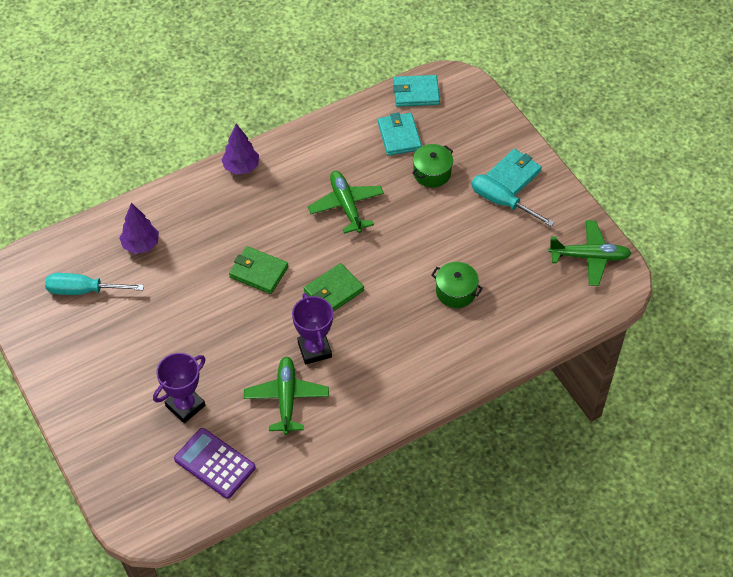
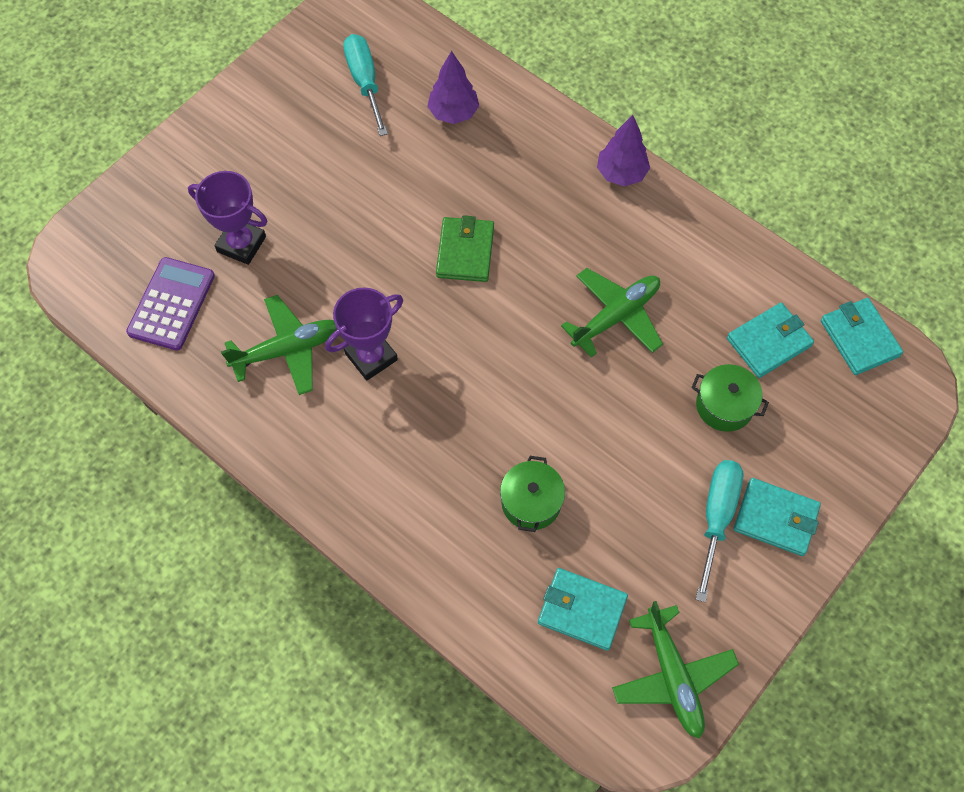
camera: 70 degrees right, 10 degrees up
green wallet [304,263,364,312] -> none
none -> turquoise wallet [538,568,628,651]

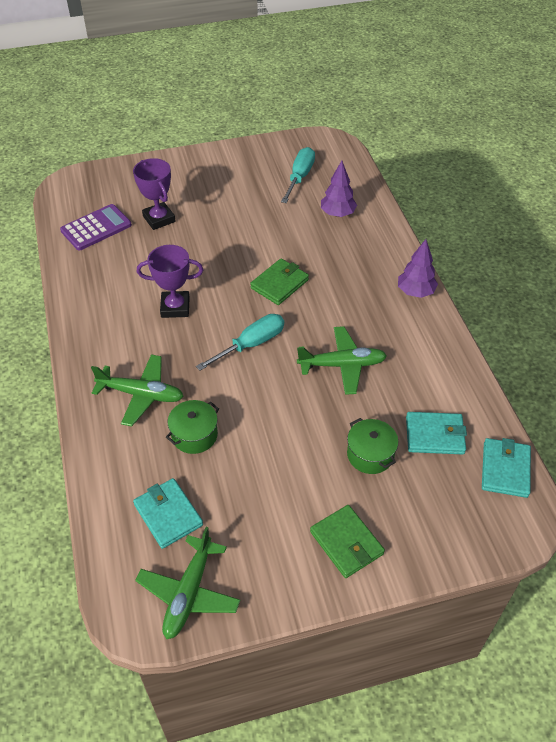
camera: 35 degrees right, 15 degrees down
green plane [221,295,337,395] -> green plane moved to [91,354,184,426]
turquoise screwdriver [696,460,743,602] -> turquoise screwdriver moved to [196,314,284,371]
turquoise wallet [734,478,821,556] -> green wallet [310,505,385,578]

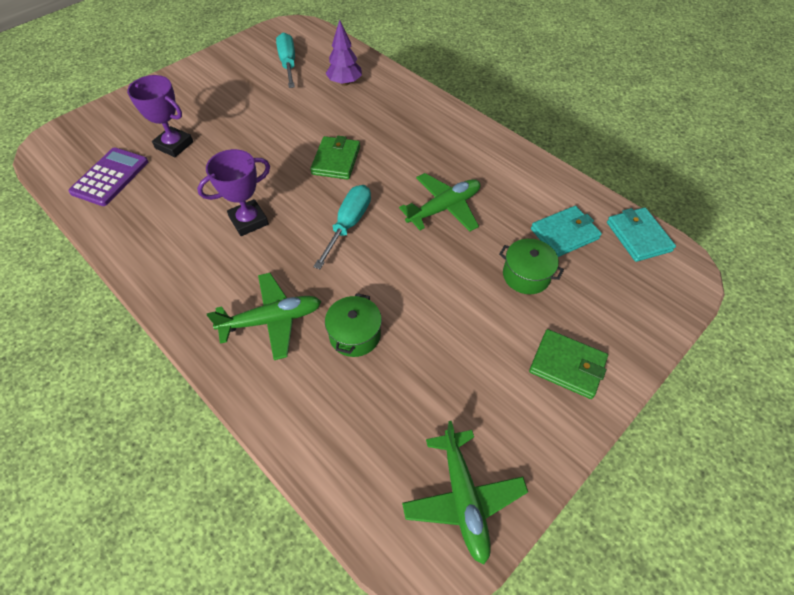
camera: 30 degrees left, 5 degrees up
turquoise wallet [133,478,203,549] -> none
purple tree [398,239,438,298] -> none

